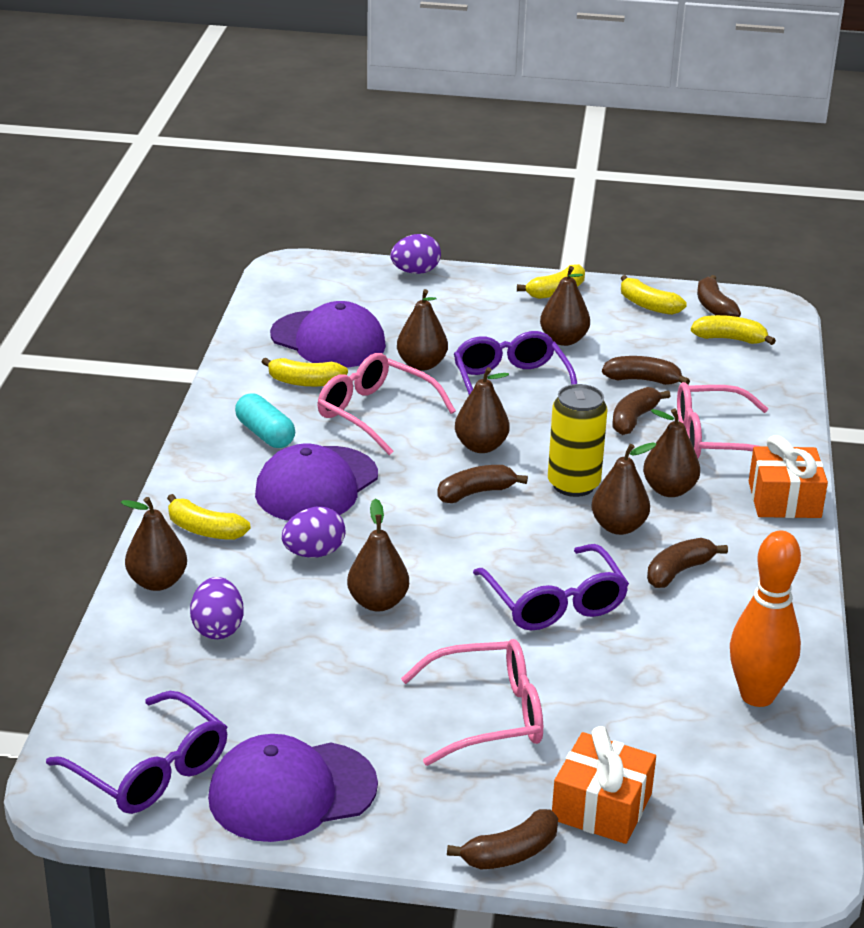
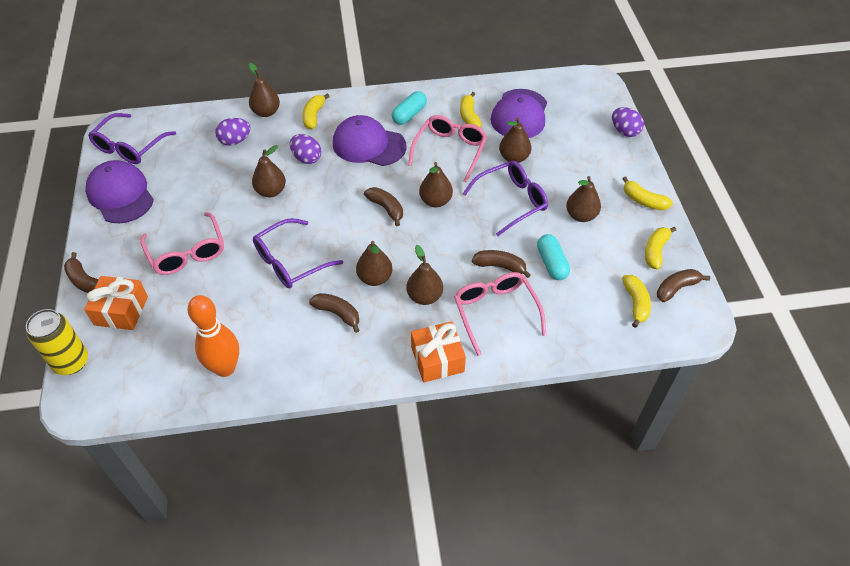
camera: 75 degrees right, 20 degrees up
yellow can [548,384,608,497] -> yellow can moved to [26,309,88,375]
brown banana [602,356,690,385] -> turquoise capsule [537,234,570,280]

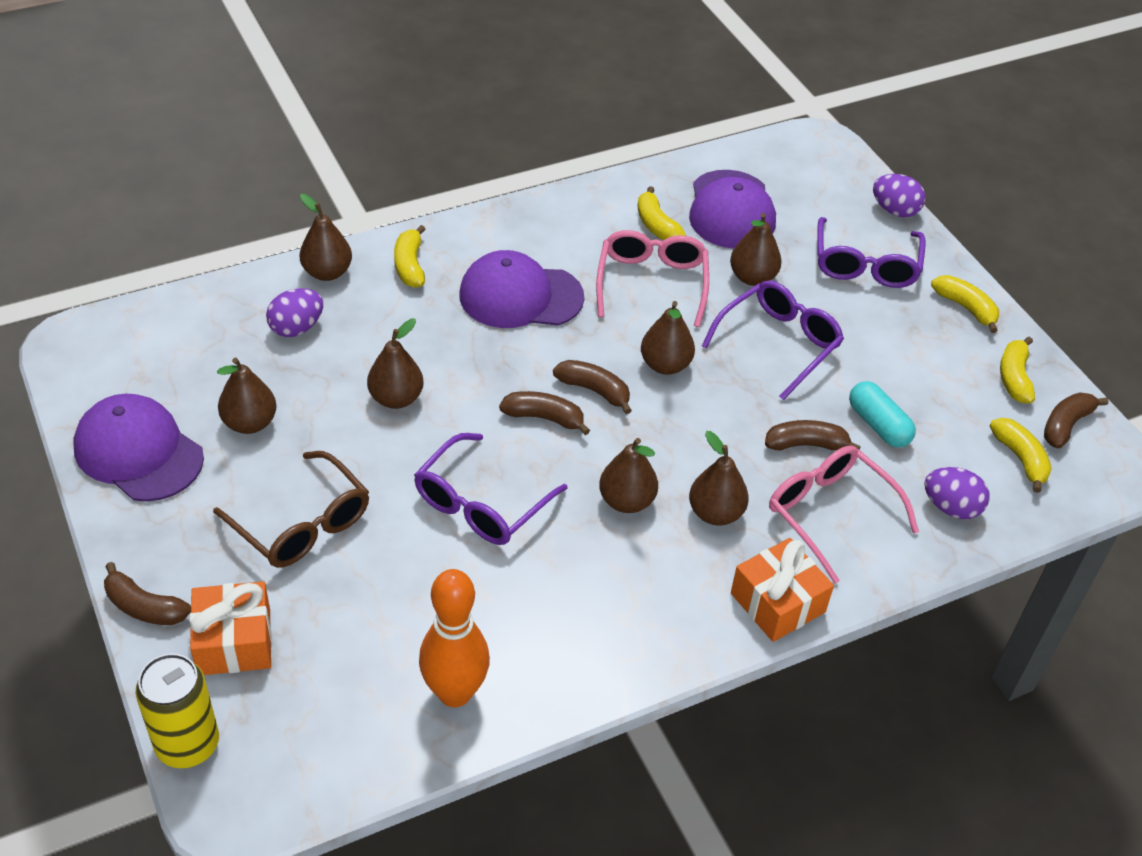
camera: 20 degrees left, 5 degrees down
purple glasses [88,113,176,164] -> purple glasses moved to [818,217,926,288]
pink glasses [140,212,224,275] -> brown glasses [213,451,369,568]
purple egg [290,134,321,164] -> purple egg moved to [924,467,990,519]
brown banana [309,293,360,333] -> brown banana moved to [499,391,590,435]
turquoise capsule [392,91,427,125] -> none
brown pear [566,176,601,222] -> brown pear moved to [217,358,277,434]
yellow banana [622,176,673,210] -> yellow banana turned 150 degrees counterclockwise [931,275,999,333]

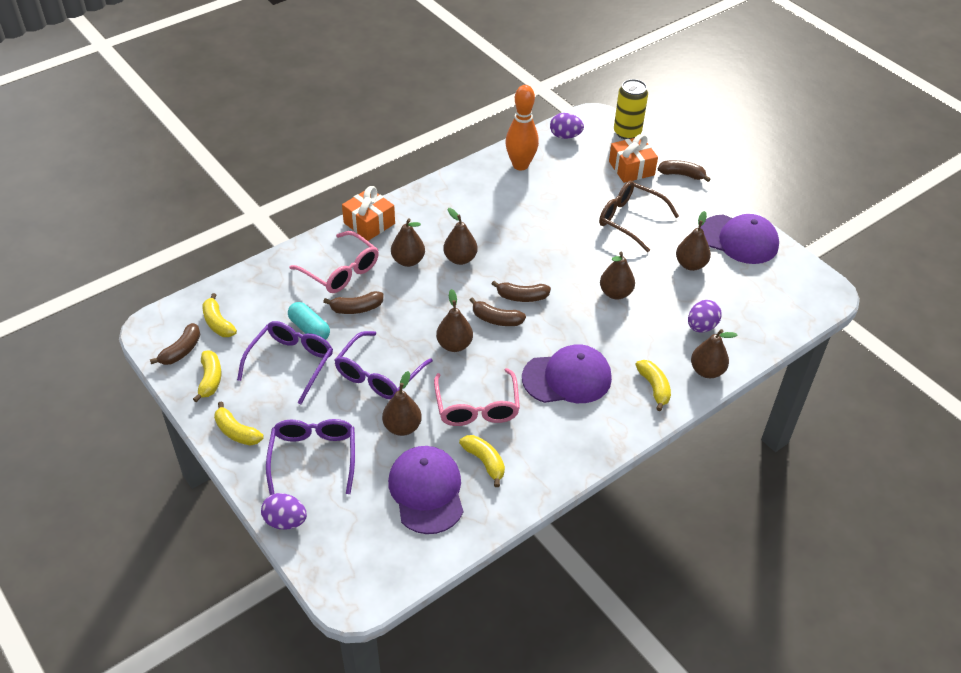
camera: 170 degrees right, 0 degrees up
purple glasses [414,433,568,545] -> purple glasses moved to [237,321,333,404]
purple egg [924,467,990,519] -> purple egg moved to [550,113,584,139]

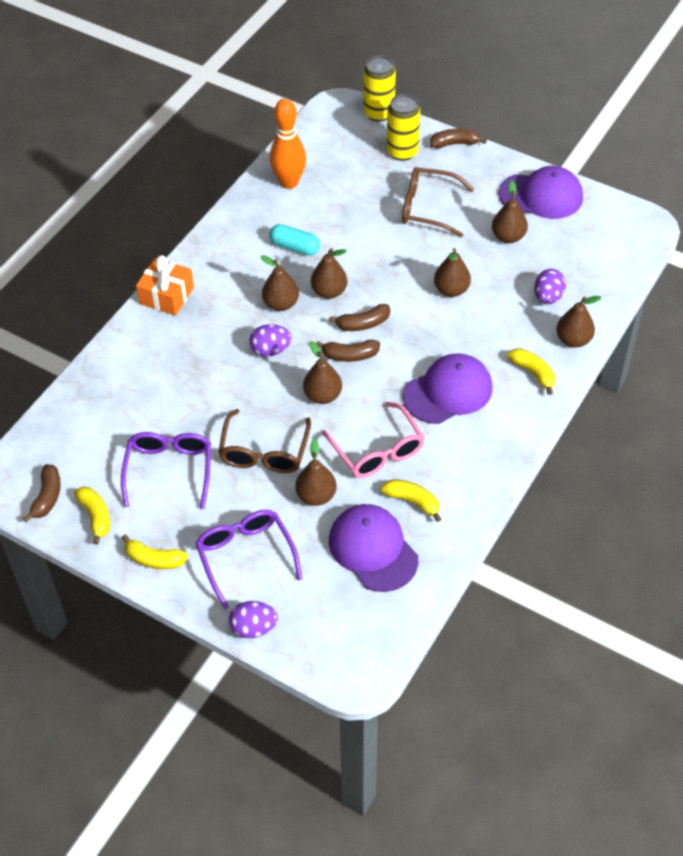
camera: 20 degrees left, 5 degrees up
yellow banana [202,293,237,337] -> none
turquoise capsule [288,302,330,340] -> turquoise capsule moved to [270,224,320,256]
pink glasses [289,231,379,293] -> none
brown banana [323,291,383,314] -> none
purple glasses [334,331,433,400] -> brown glasses [218,409,311,473]
brown pear [391,218,425,267] -> brown pear moved to [311,248,347,299]
purple egg [550,113,584,139] -> purple egg moved to [249,324,292,357]
orange gift [609,134,658,183] -> yellow can [387,94,420,161]

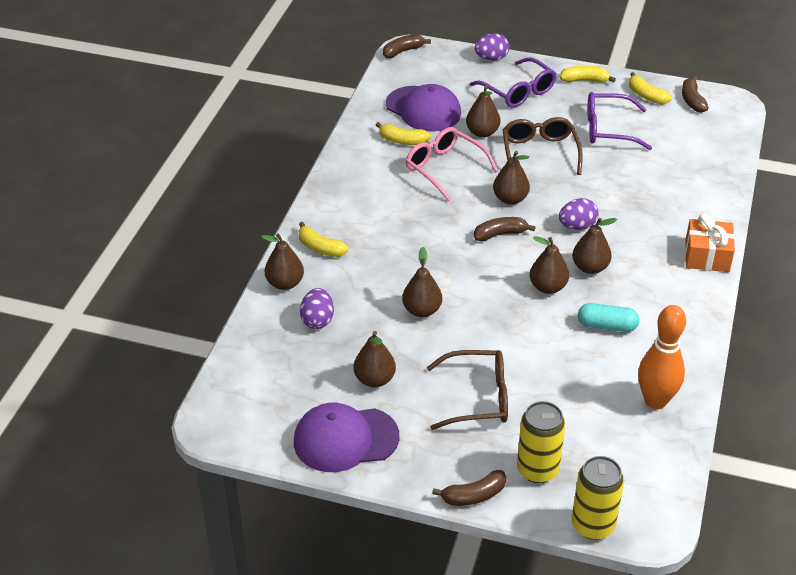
camera: 165 degrees right, 10 degrees down
purple glasses [121,432,211,509] -> purple glasses turned 105 degrees clockwise [587,92,652,150]
brown banana [329,304,390,331] -> brown banana moved to [383,34,431,58]
purple cap [403,353,492,424] -> none

